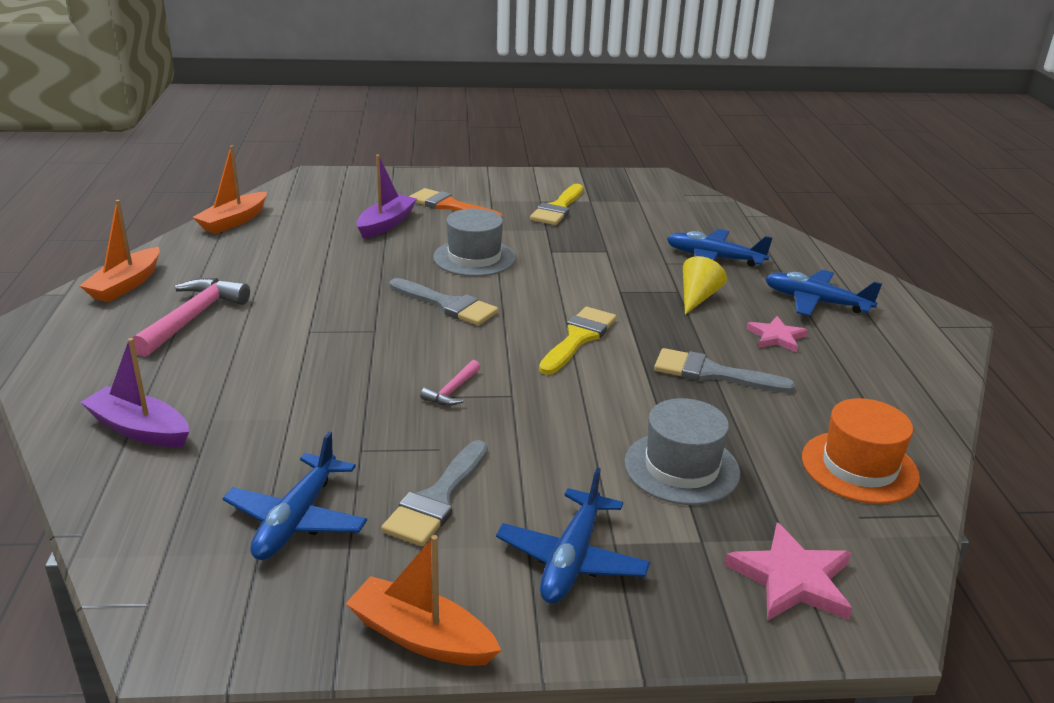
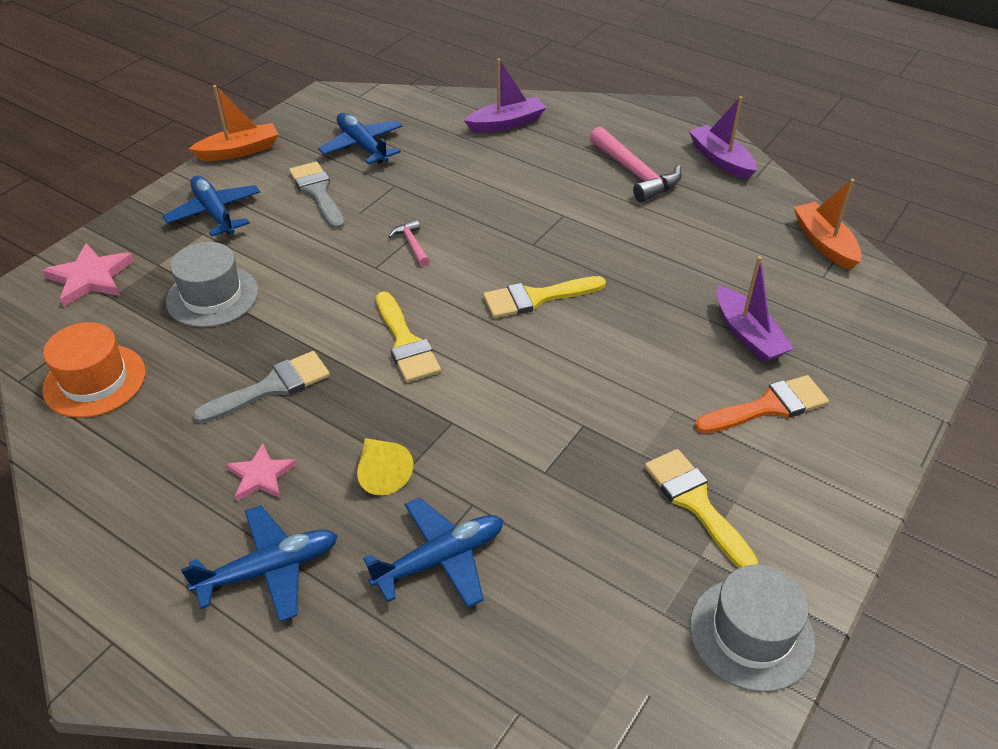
camera: 130 degrees right, 15 degrees up
orange boat [80,200,160,302] -> purple boat [689,96,757,180]
grey brush [390,278,499,325] -> yellow brush [483,276,606,318]
grey hat [433,209,516,277] -> grey hat moved to [690,565,816,692]

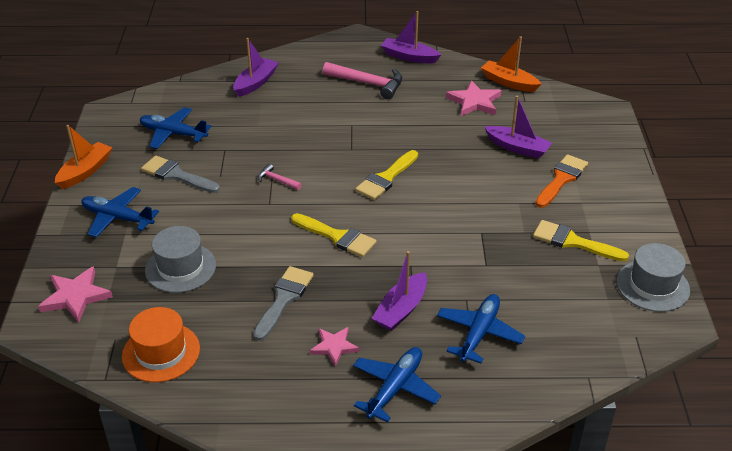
camera: 35 degrees left, 5 degrees down
yellow cone [357,438,413,495] -> purple boat [372,251,427,331]
none -> pink star [446,80,501,116]

